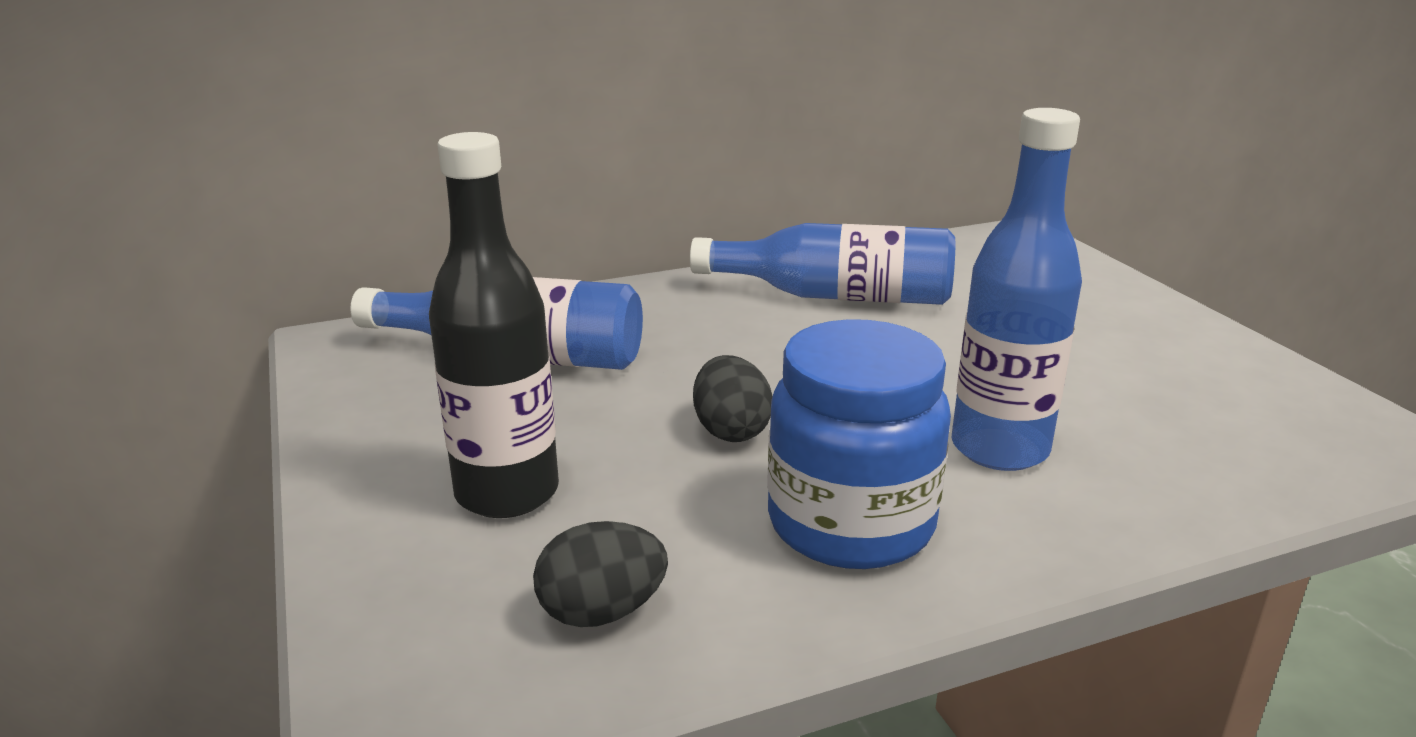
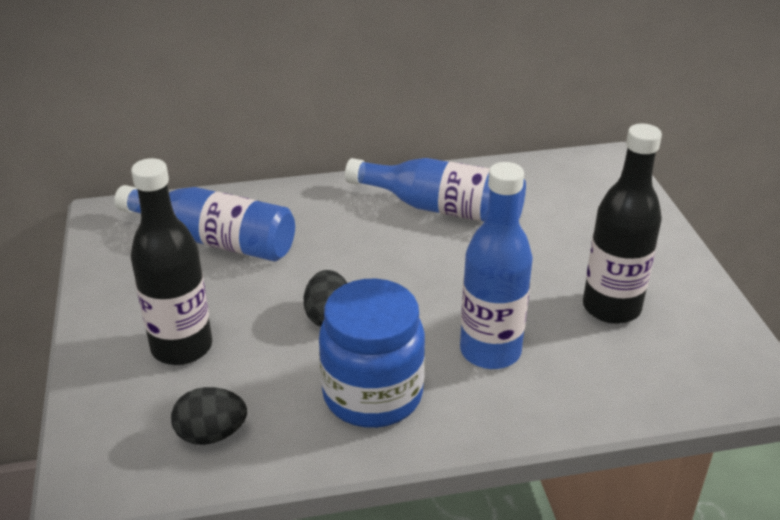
camera: 10 degrees right, 10 degrees up
none -> black bottle [583,124,662,324]

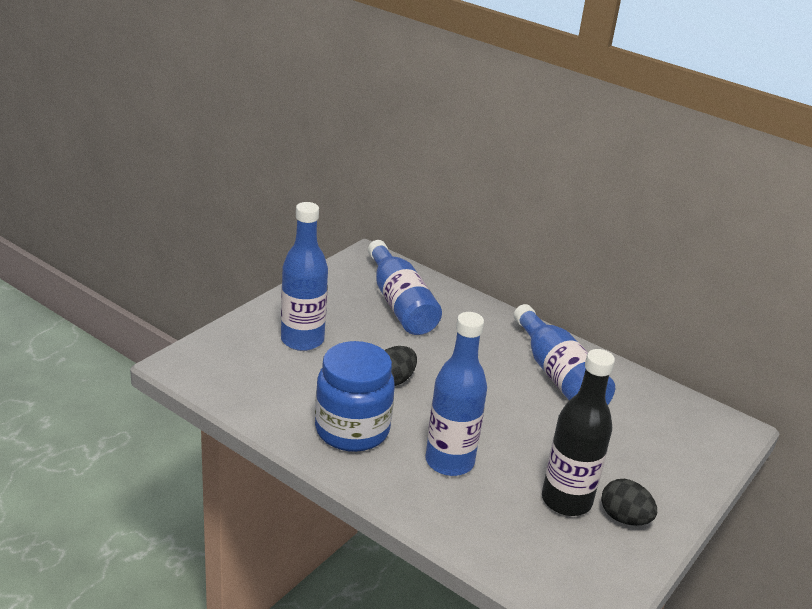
camera: 45 degrees right, 5 degrees down
black bottle [131,158,212,365] -> blue bottle [281,202,328,351]
black egg [171,387,247,445] -> black egg moved to [601,479,657,526]

